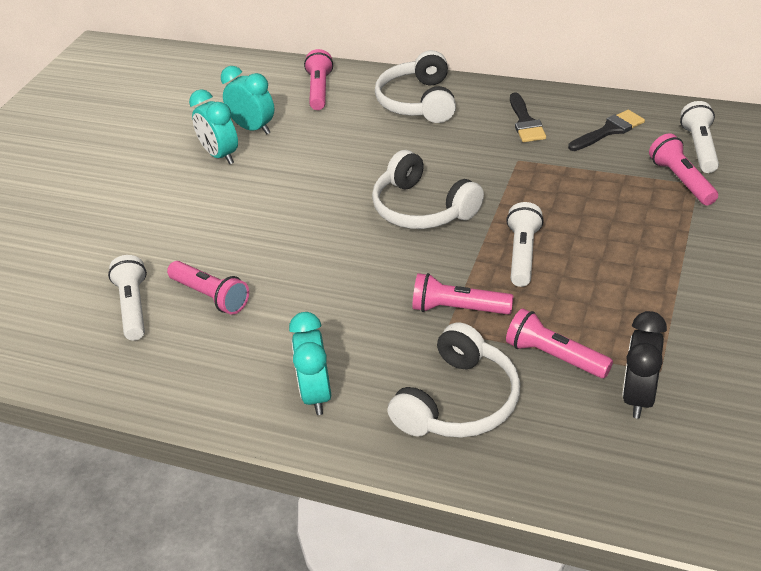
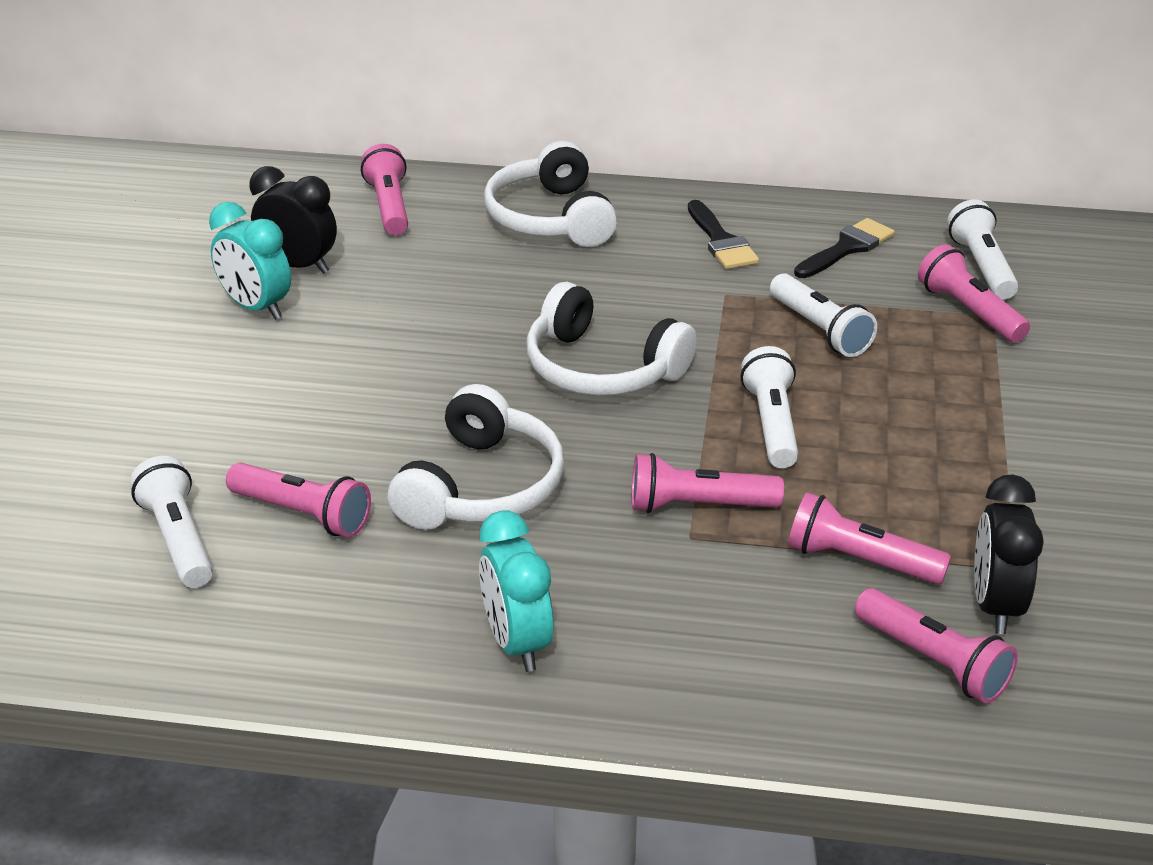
camera: 15 degrees left, 5 degrees down
turquoise clock [221,66,275,134] -> black clock [250,166,337,274]
white headphones [387,322,520,438] -> white headphones moved to [388,384,564,530]
none -> white flashlight [770,273,877,357]
none -> pink flashlight [855,588,1018,703]

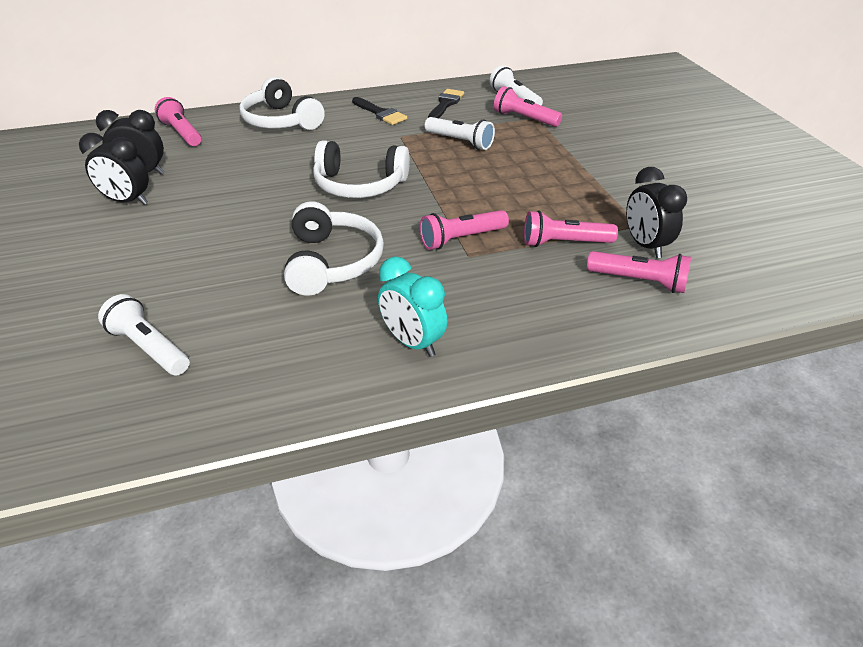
camera: 25 degrees left, 5 degrees up
turquoise clock [209,202,291,320] -> black clock [79,133,149,205]
pink flashlight [226,462,371,537] -> none
white flashlight [741,346,798,468] -> none

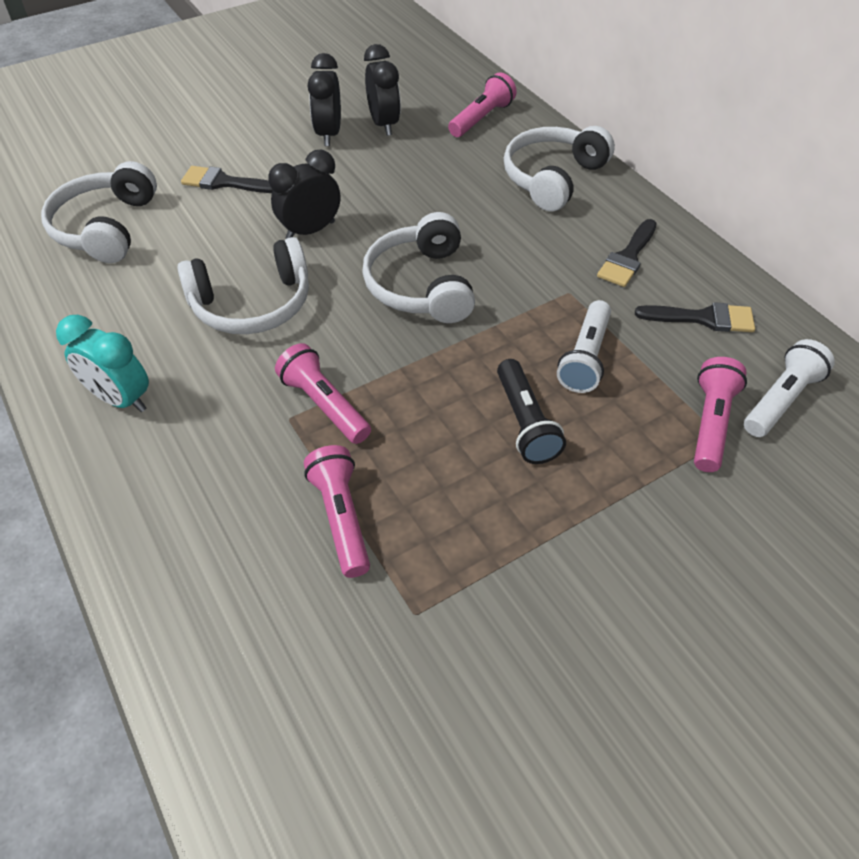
camera: 75 degrees right, 10 degrees up
white flashlight [98,294,190,376] -> white headphones [41,161,157,263]
turquoise clock [378,256,447,357] -> turquoise clock turned 90 degrees counterclockwise [56,315,149,412]
pink flashlight [587,251,691,293] -> none
black clock [626,167,687,258] -> black clock moved to [268,149,340,239]
none -> black brush [181,166,273,193]
none -> black flashlight [497,359,566,464]

